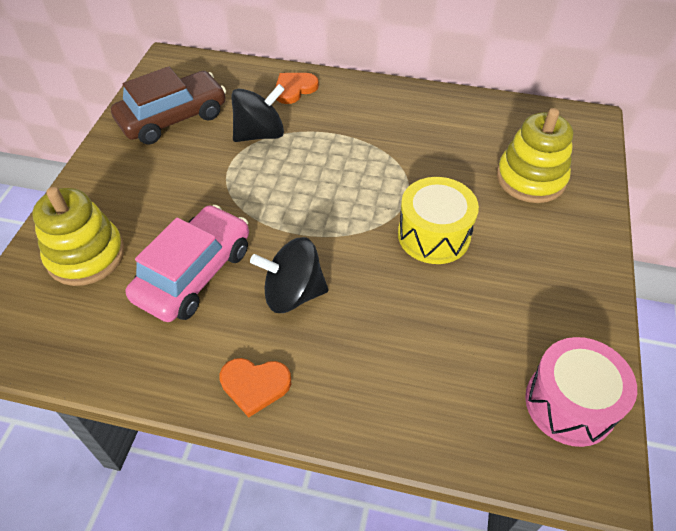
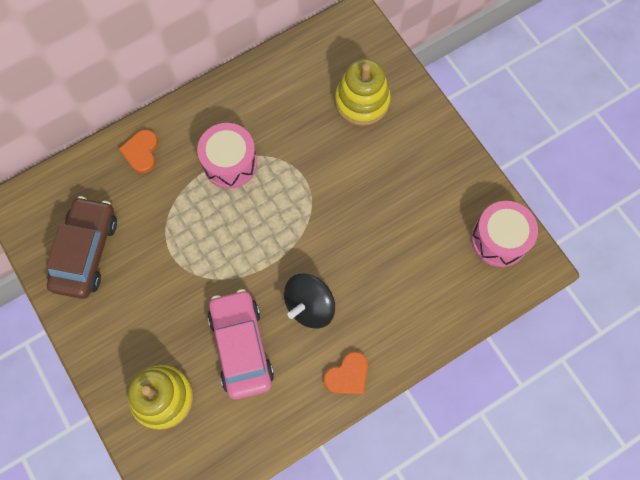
camera: 45 degrees left, 20 degrees up
black spinning top [231,84,285,142] -> none
yellow drum [398,177,479,264] -> none
none -> pink drum [197,123,257,189]

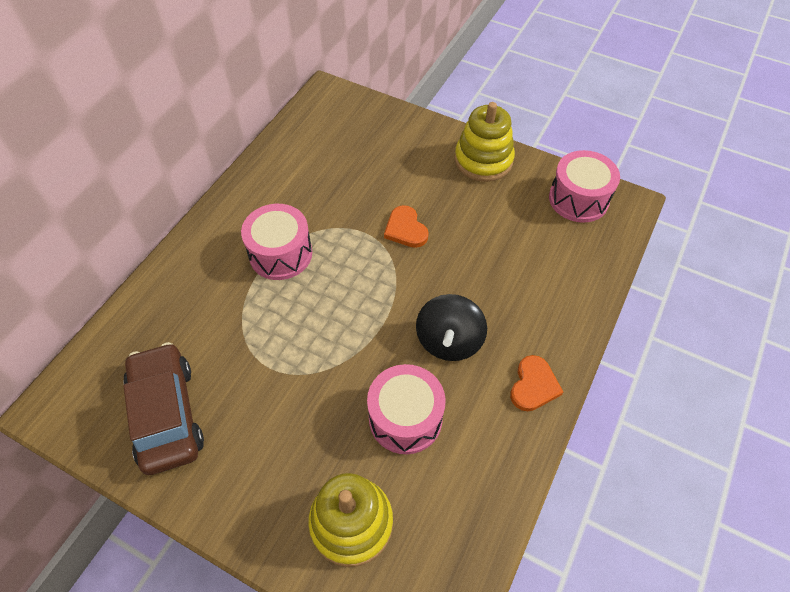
camera: 30 degrees left, 15 degrees down
orange heart [119,129,158,173] -> orange heart moved to [384,205,429,248]
pink car [208,289,274,399] -> pink drum [367,364,446,454]
yellow stacking toy [335,59,391,126] -> yellow stacking toy moved to [454,102,515,182]

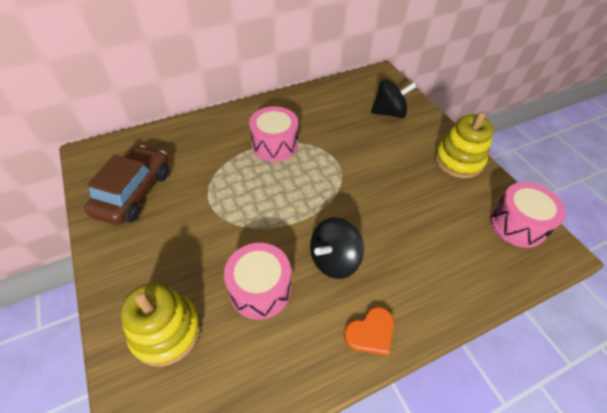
camera: 35 degrees right, 5 degrees down
orange heart [384,205,429,248] -> none
none -> black spinning top [371,79,417,118]

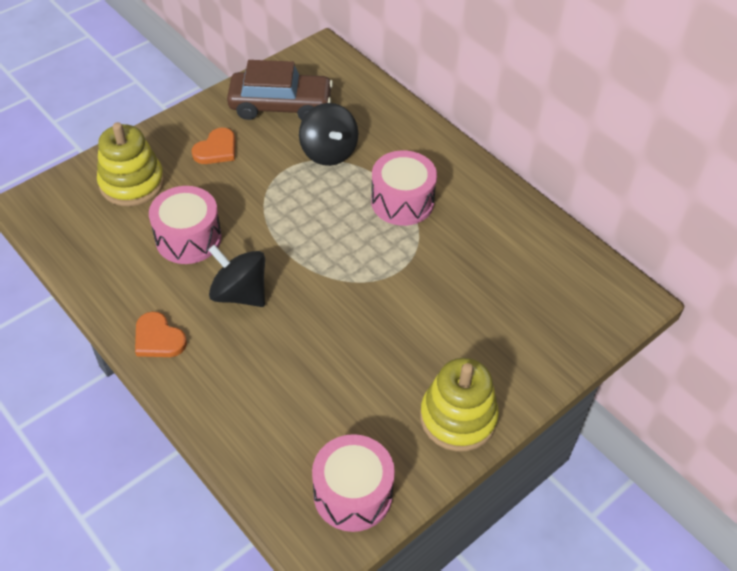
camera: 75 degrees right, 0 degrees up
black spinning top [371,79,417,118] -> black spinning top moved to [299,103,358,166]
none -> orange heart [192,128,235,164]

